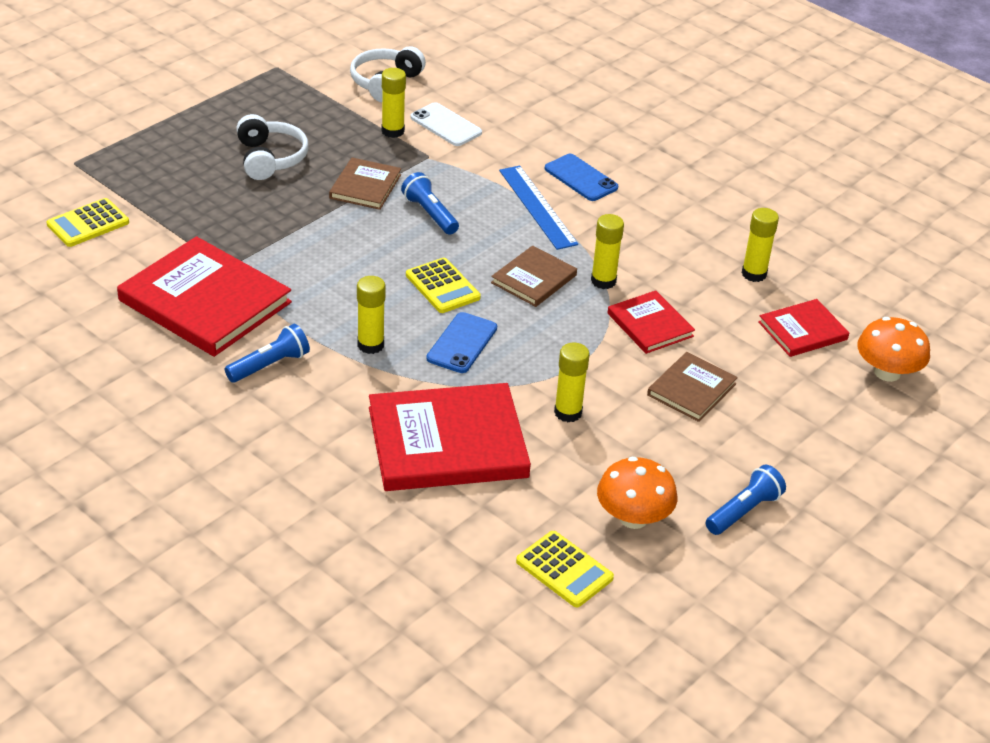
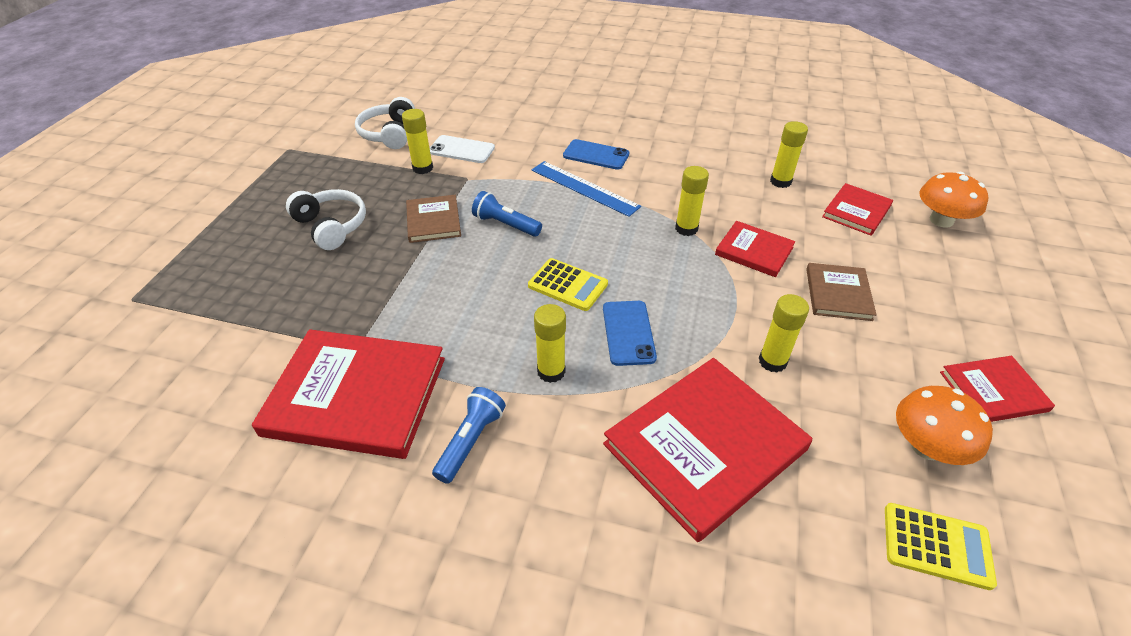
camera: 25 degrees left, 5 degrees up
yellow calculator [47,198,129,247] -> none
brown book [491,246,577,307] -> none
blue flashlight [706,465,786,535] -> red book [940,356,1055,422]

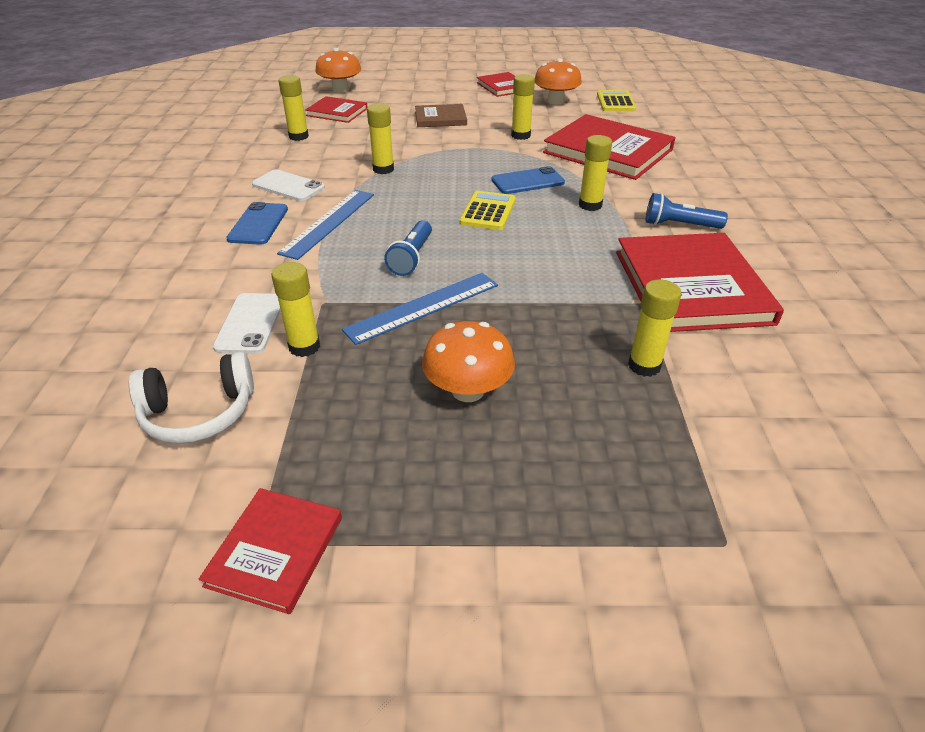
camera: 105 degrees left, 5 degrees down
white headphones [286,189,366,250] -> orange mushroom [422,321,515,402]
brown book [406,195,461,243] -> blue ruler [342,273,498,345]
red book [715,221,795,277] -> red book moved to [199,488,342,614]
none -> white phone [252,170,325,201]
none -> yellow glue stick [628,279,681,377]

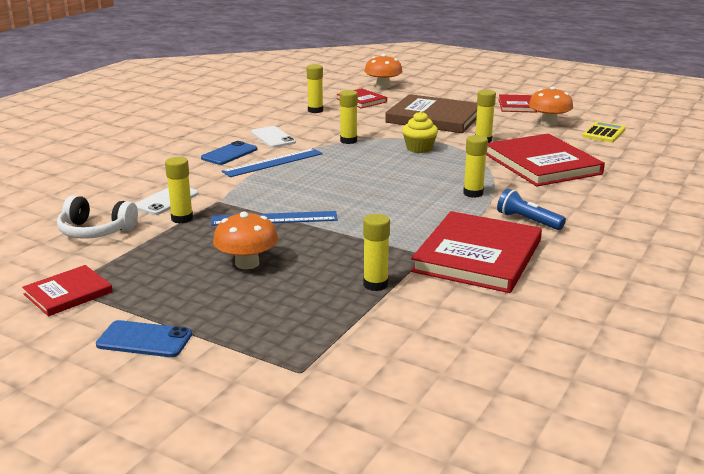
camera: 30 degrees right, 15 degrees down
blue flashlight [384,220,432,276] -> none
brown book [415,104,467,127] -> brown book [385,94,478,133], size x1.89
yellow calculator [459,191,516,230] -> none
blue phone [492,166,565,194] -> blue phone moved to [96,320,192,357]
none -> yellow cupcake [402,111,438,153]

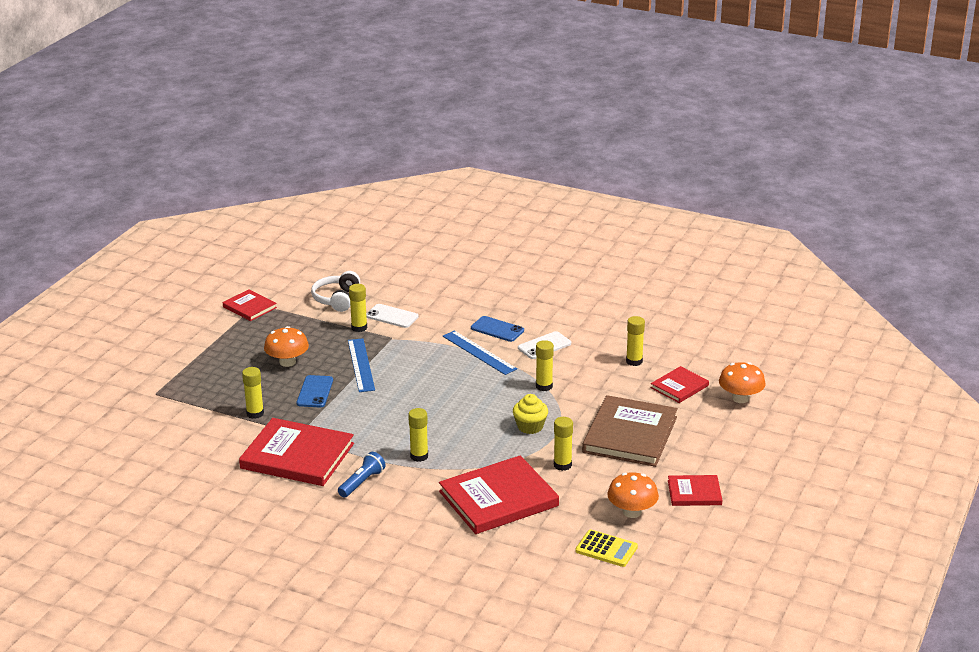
camera: 85 degrees right, 5 degrees up
blue phone [96,320,192,357] -> blue phone moved to [297,375,333,407]

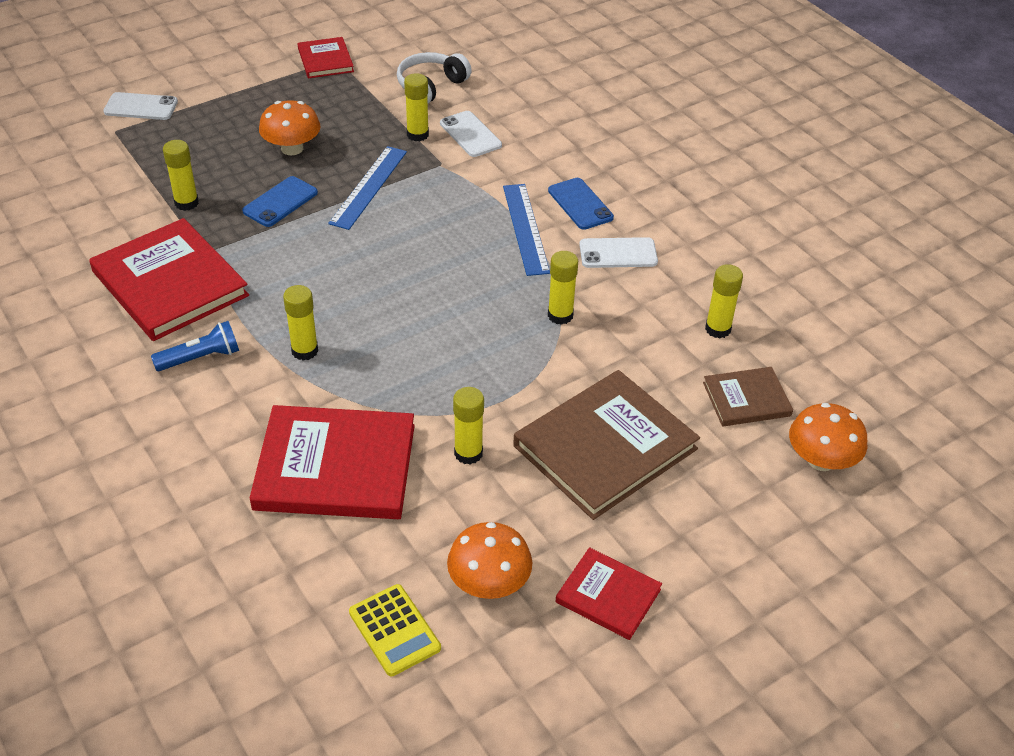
camera: 30 degrees right, 15 degrees up
yellow cupcake [513,394,548,434] -> none
red book [651,366,709,403] -> brown book [703,367,793,427]
none -> white phone [103,92,178,120]

